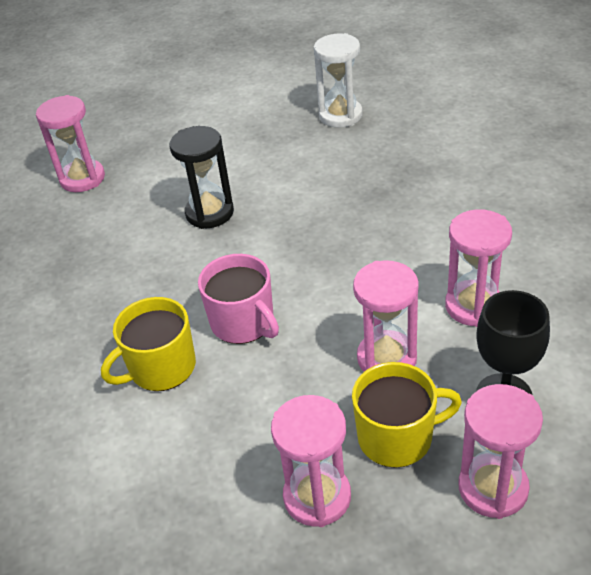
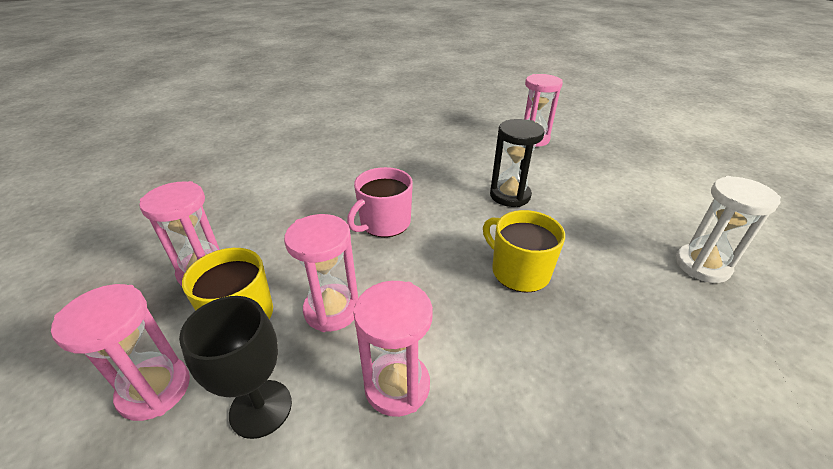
camera: 80 degrees right, 5 degrees down
yellow mug [101,297,196,391] -> yellow mug moved to [483,210,565,293]

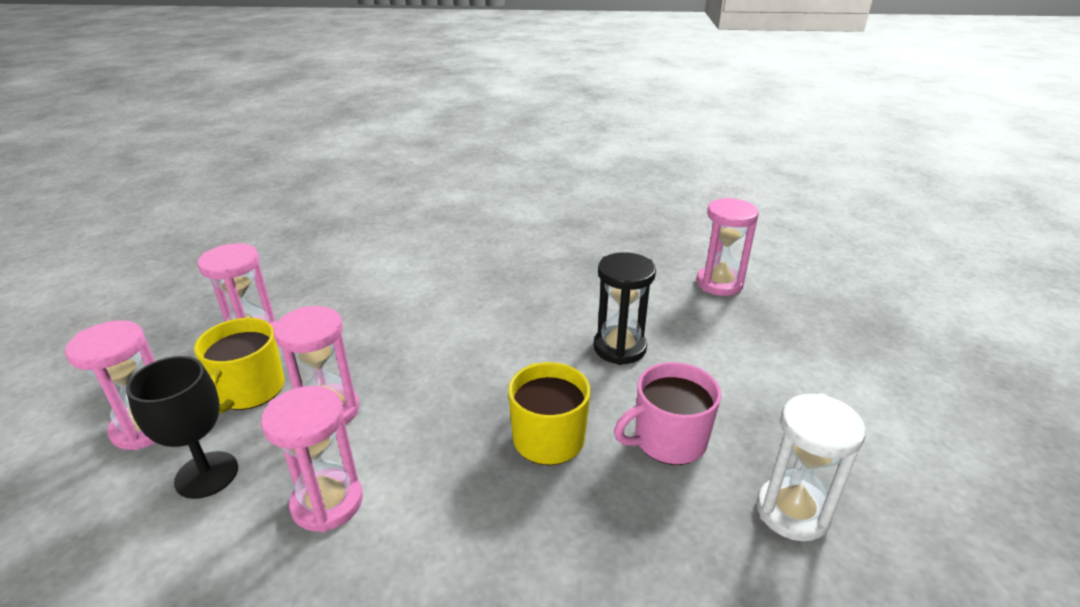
camera: 25 degrees right, 5 degrees down
pink mug [347,167,413,237] -> pink mug moved to [614,362,721,465]

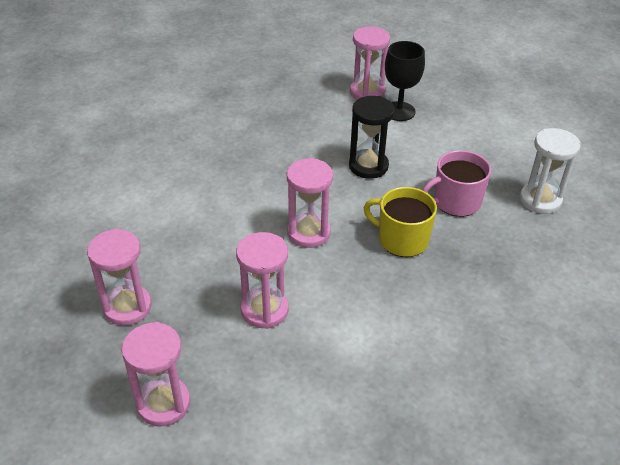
camera: 45 degrees left, 10 degrees up
black goblet [126,356,238,499] -> black goblet moved to [385,41,425,121]
yellow mug [194,318,285,414] -> none
pink hourglass [261,386,363,532] -> pink hourglass moved to [287,158,333,248]
pink mug [614,362,721,465] -> pink mug turned 45 degrees clockwise [422,150,491,217]

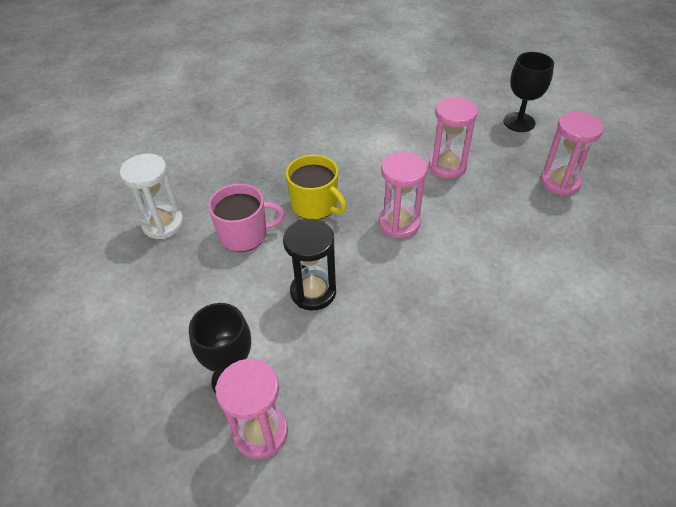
camera: 165 degrees left, 5 degrees up
pink hourglass [122,322,190,427] -> black goblet [503,52,554,132]

